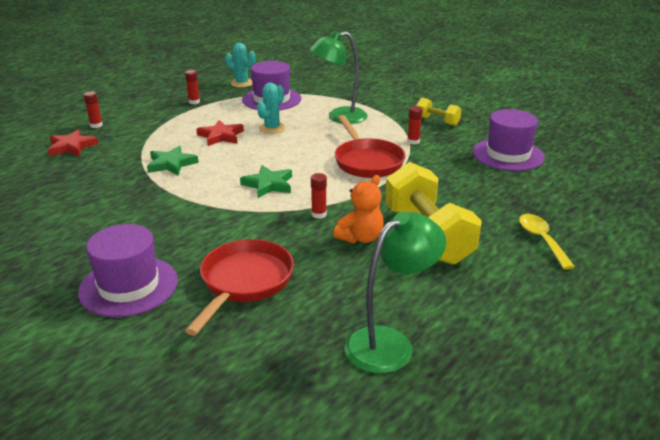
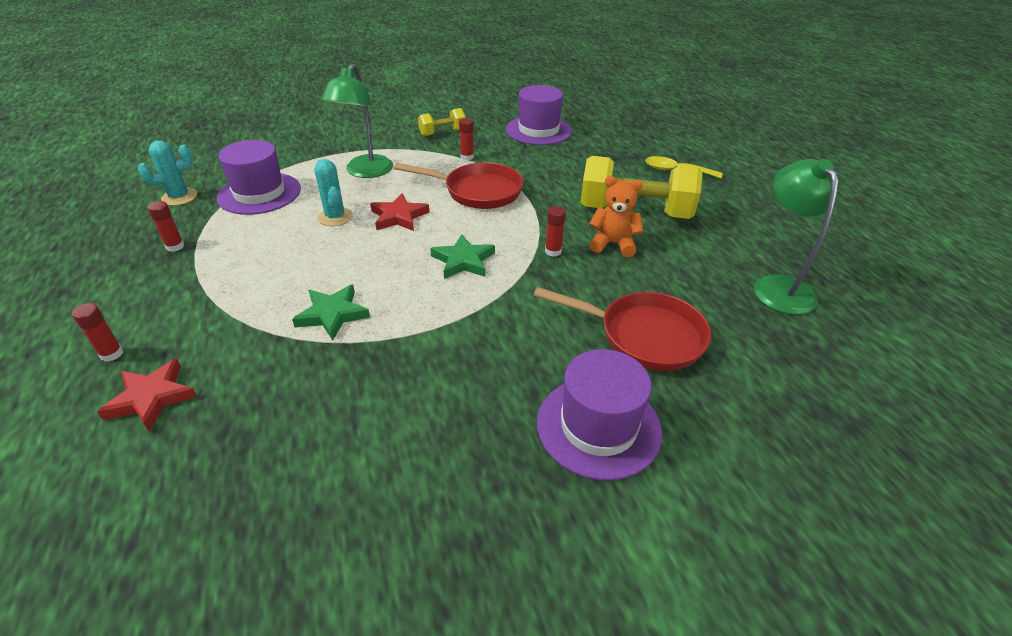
camera: 60 degrees left, 10 degrees up
red pan [185,239,294,336] -> red pan turned 150 degrees clockwise [534,287,711,371]
red star [196,120,244,146] -> red star moved to [370,193,429,231]
orange teddy bear [333,175,384,244] -> orange teddy bear turned 60 degrees counterclockwise [589,176,643,257]

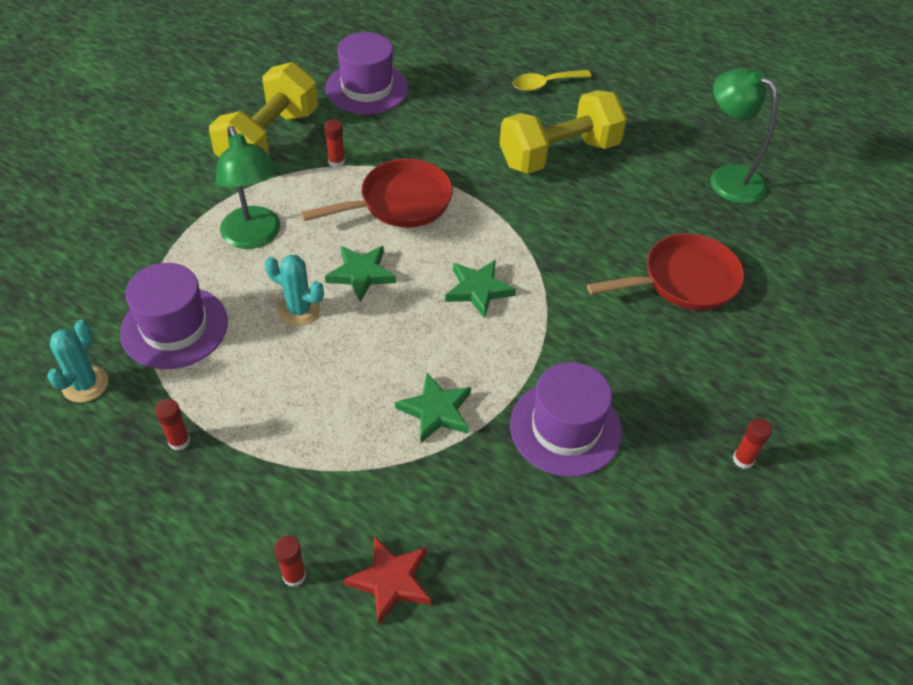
camera: 40 degrees left, 10 degrees up
red star [370,193,429,231] -> green star [325,246,396,302]
yellow dumbbell [418,108,466,136] -> yellow dumbbell [209,62,318,157], size x2.02
purple hat [537,349,662,480] -> purple hat moved to [510,362,622,477]
red glue stick [545,206,566,256] -> red glue stick moved to [733,418,772,469]
orange teddy bear [589,176,643,257] -> none

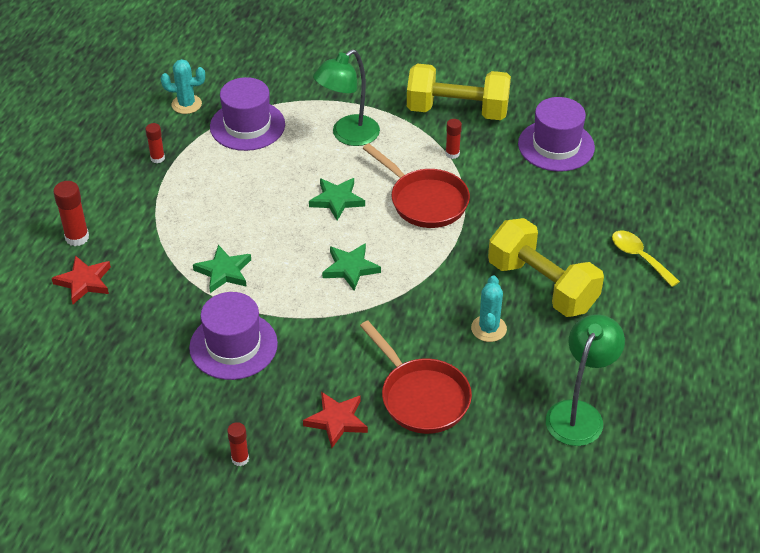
camera: 75 degrees right, 5 degrees down
turquoise cactus [265,255,324,326] -> turquoise cactus moved to [471,275,507,342]
red glue stick [274,536,306,587] -> red glue stick [53,181,89,246], size x1.56
none -> red star [303,392,368,448]

